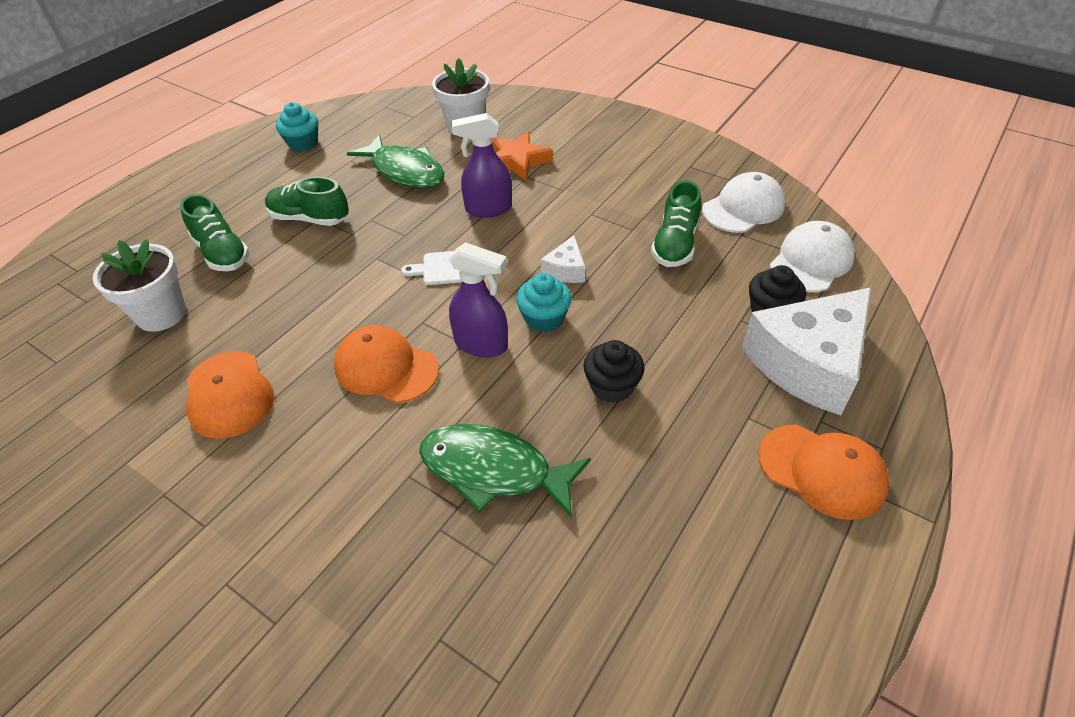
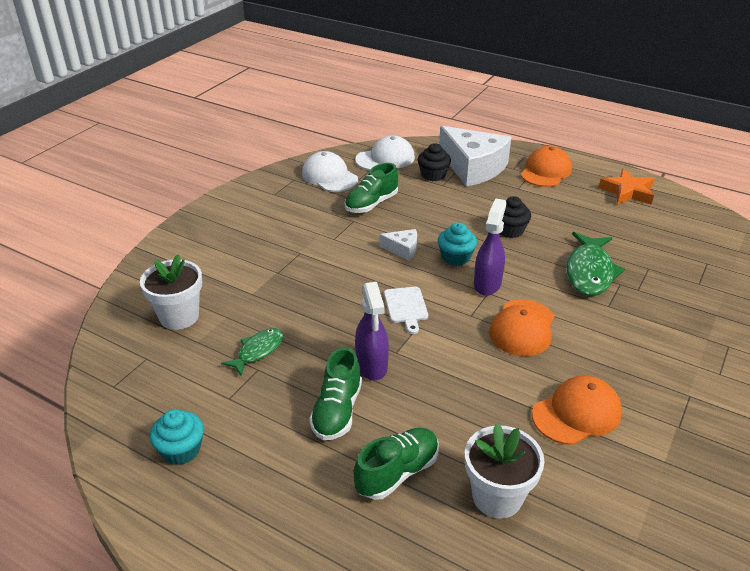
camera: 95 degrees left, 10 degrees down
green fish [347,134,444,188] -> green fish [221,328,283,376], size x0.59
purple spray bottle [451,113,512,218] -> purple spray bottle moved to [355,282,389,380]
orange star [492,131,553,181] -> orange star moved to [599,169,655,205]
green shoe [651,181,701,267] -> green shoe turned 120 degrees clockwise [345,163,398,213]
white cap [770,221,855,292] -> white cap turned 120 degrees clockwise [355,135,415,170]

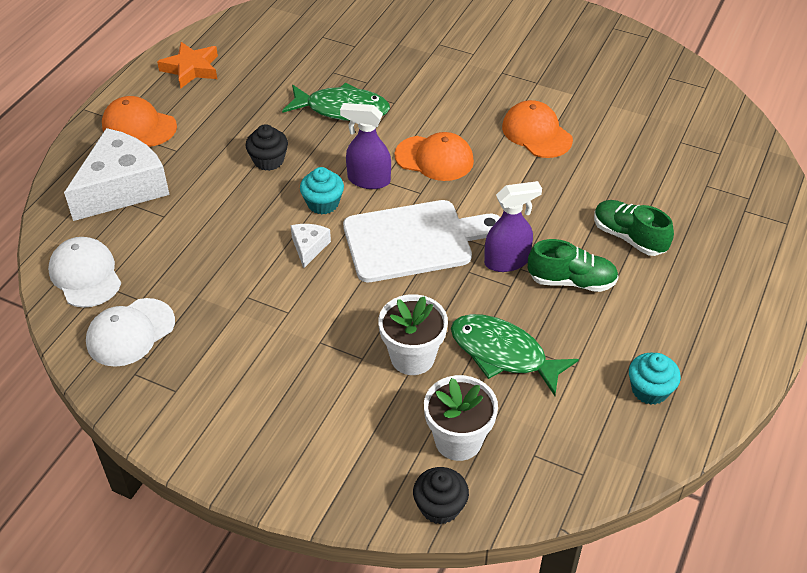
camera: 95 degrees left, 10 degrees up
green fish [221,328,283,376] -> green fish [451,314,579,396], size x1.69
green shoe [345,163,398,213] -> none
white cutting board [384,287,428,334] -> white cutting board [343,200,500,282], size x2.18
black cupcake [418,143,451,181] -> black cupcake moved to [413,467,469,524]
white flower pot [465,424,545,518] -> white flower pot moved to [378,294,448,375]

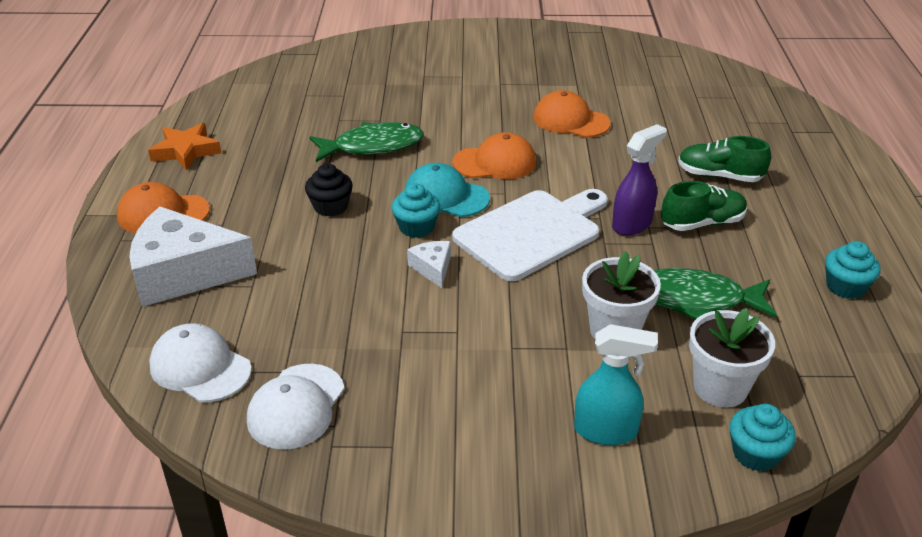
camera: 25 degrees left, 10 degrees down
white cheese [64,128,170,221] -> white cheese turned 105 degrees counterclockwise [129,207,257,307]
purple spray bottle [340,103,391,189] -> turquoise cap [405,163,490,217]
black cupcake [413,467,469,524] -> turquoise cupcake [730,404,796,471]
none -> turquoise spray bottle [574,324,658,445]

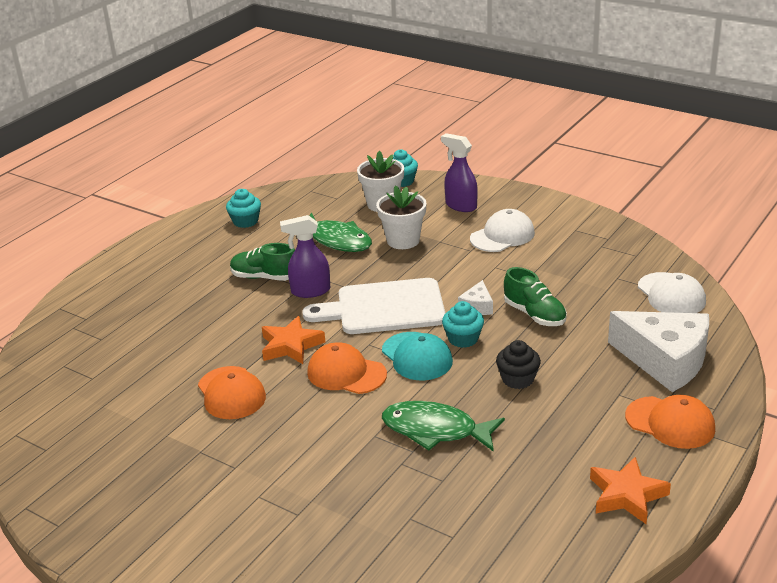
camera: 145 degrees left, 5 degrees down
white cap [247,364,345,449] -> white cap moved to [470,209,535,252]
turquoise spray bottle [574,324,658,445] -> purple spray bottle [441,133,478,212]
green shoe [678,136,771,182] -> green shoe moved to [504,267,567,326]
none -> orange star [262,316,325,364]

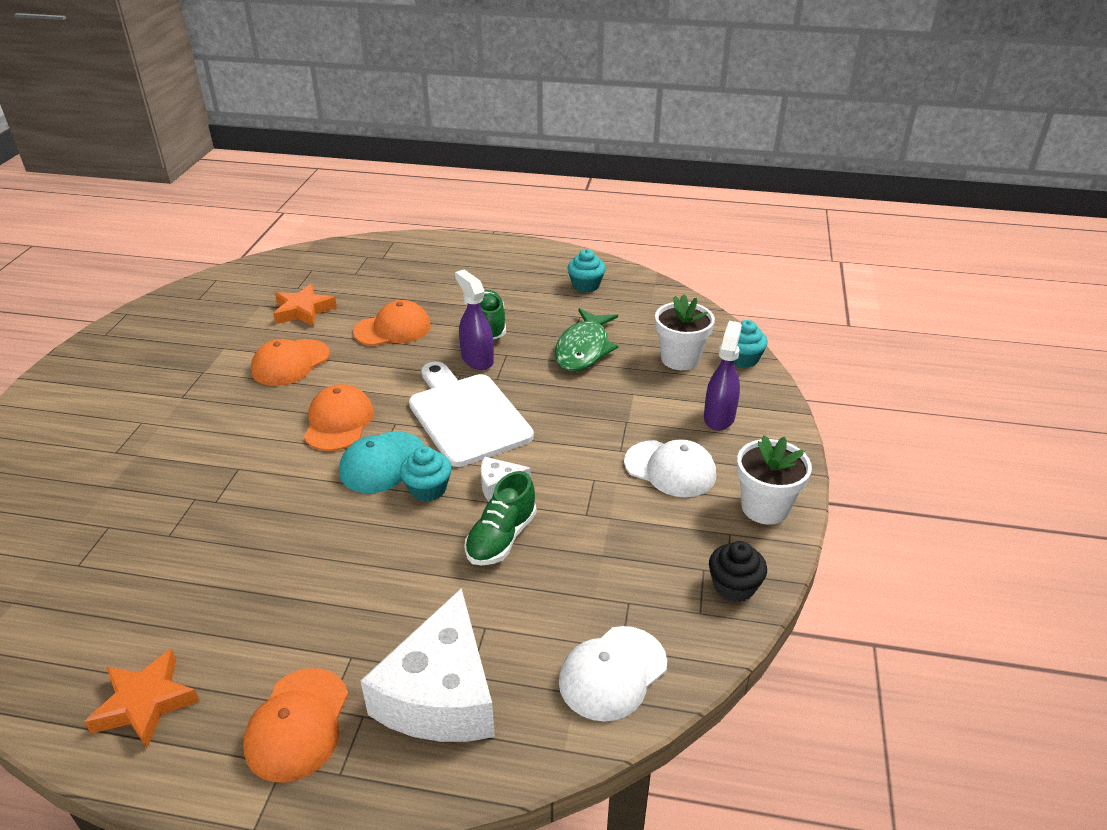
camera: 65 degrees right, 5 degrees up
orange star [262,316,325,364] -> orange star moved to [273,284,337,327]
white flower pot [376,185,426,249] -> white flower pot moved to [737,435,812,525]
green fish [382,401,505,452] -> none
black cupcake [496,340,541,389] -> black cupcake moved to [709,541,767,602]
none -> orange cap [353,300,431,346]

